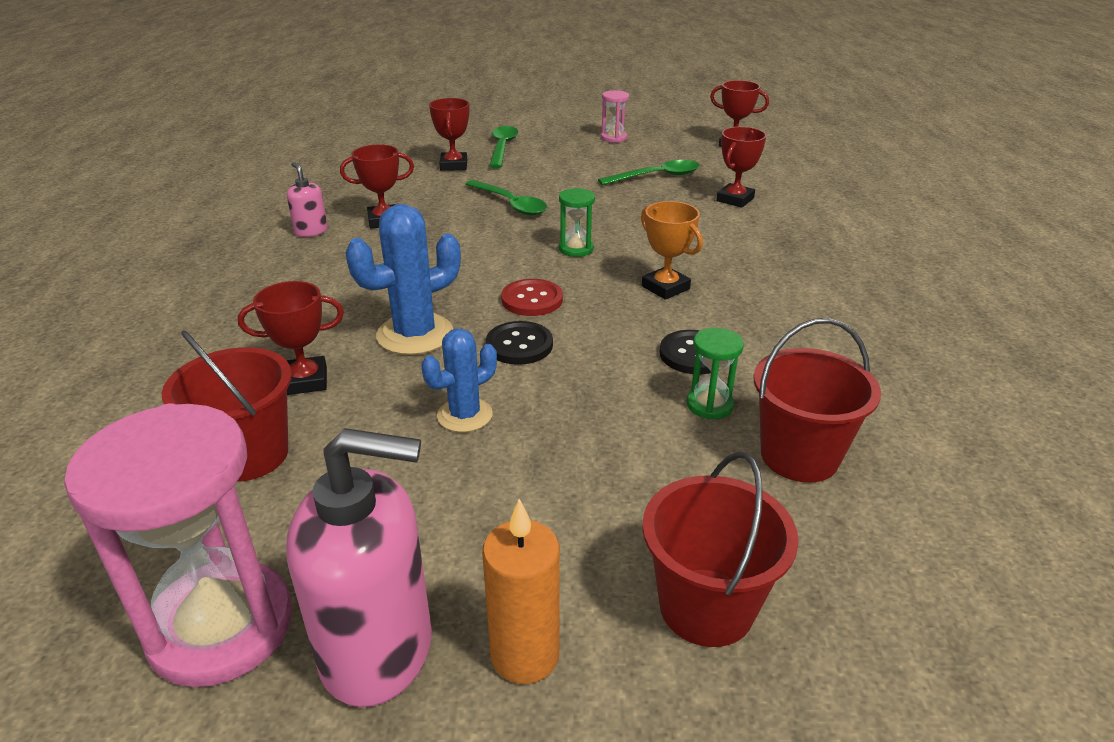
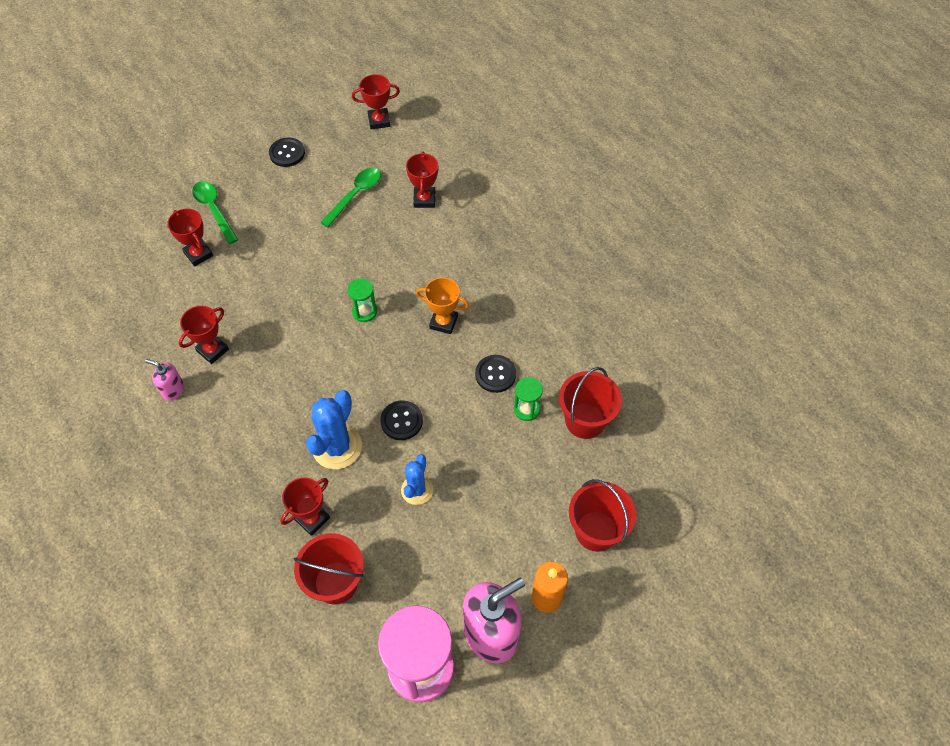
camera: 35 degrees left, 25 degrees up
green spoon [465,180,547,216] -> none
red button [501,279,563,316] -> none
pink hourglass [601,90,629,143] -> black button [269,138,305,167]

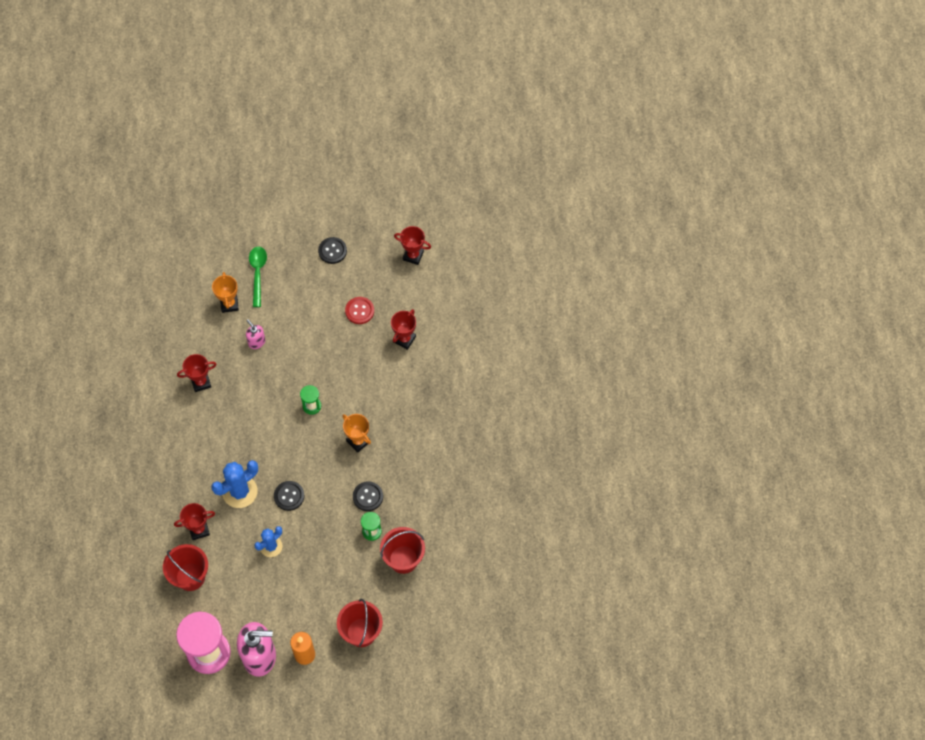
camera: 30 degrees right, 5 degrees up
pink soap dispenser [145,359,184,400] -> pink soap dispenser moved to [246,319,265,349]
red trophy [167,208,213,266] -> orange trophy [212,272,239,313]
green spoon [320,168,381,227] -> red button [345,297,374,324]

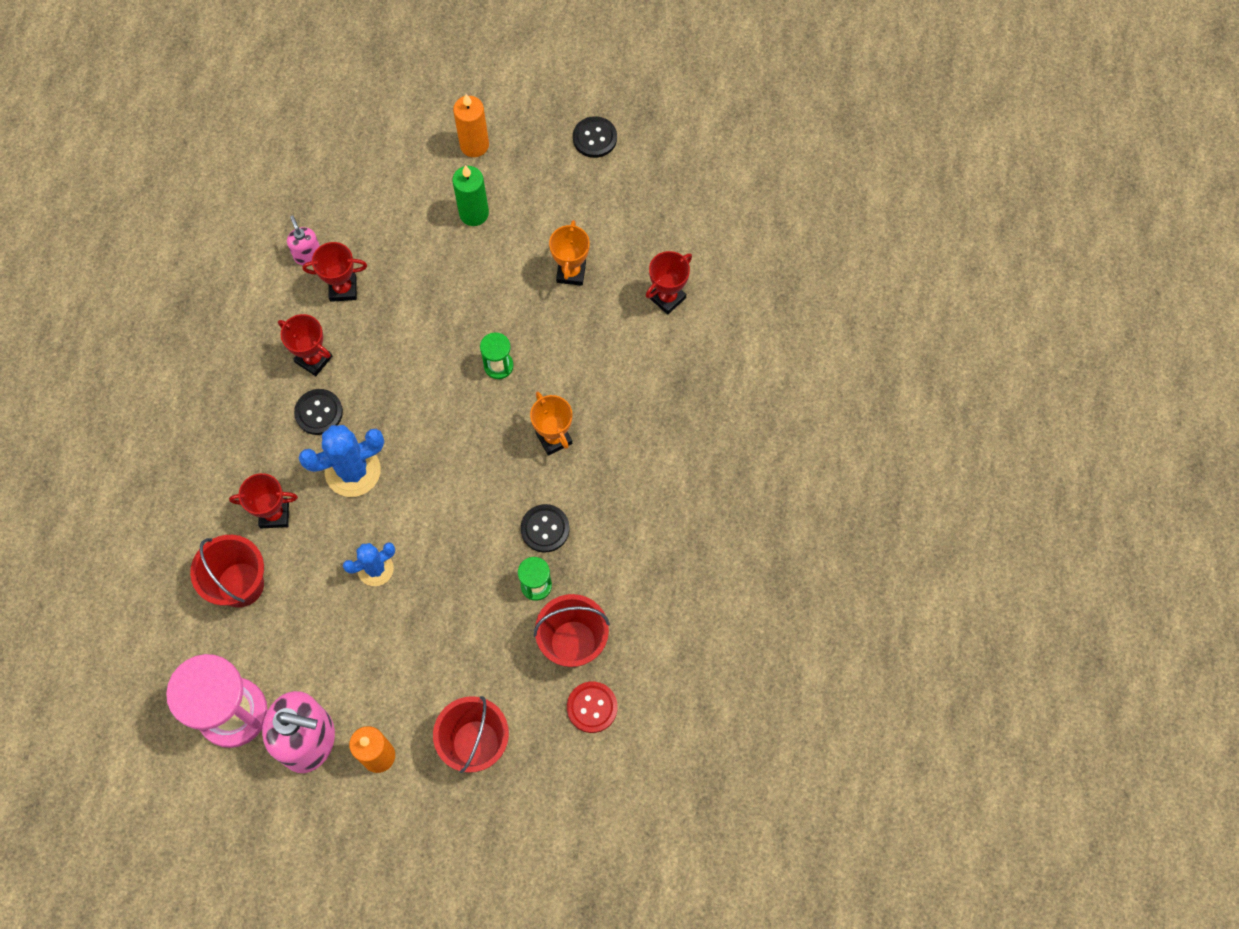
camera: 15 degrees right, 5 degrees up
orange trophy [212,272,239,313] -> orange trophy moved to [549,220,590,286]
pink soap dispenser [246,319,265,349] -> pink soap dispenser moved to [287,215,320,265]
green spoon [249,246,267,307] -> orange candle [453,94,489,157]
black button [274,481,304,511] -> black button moved to [294,389,343,435]
red button [345,297,374,324] -> red button moved to [567,682,618,733]
red trophy [394,226,431,265] -> red trophy moved to [278,314,332,376]
none -> green candle [452,165,489,226]

